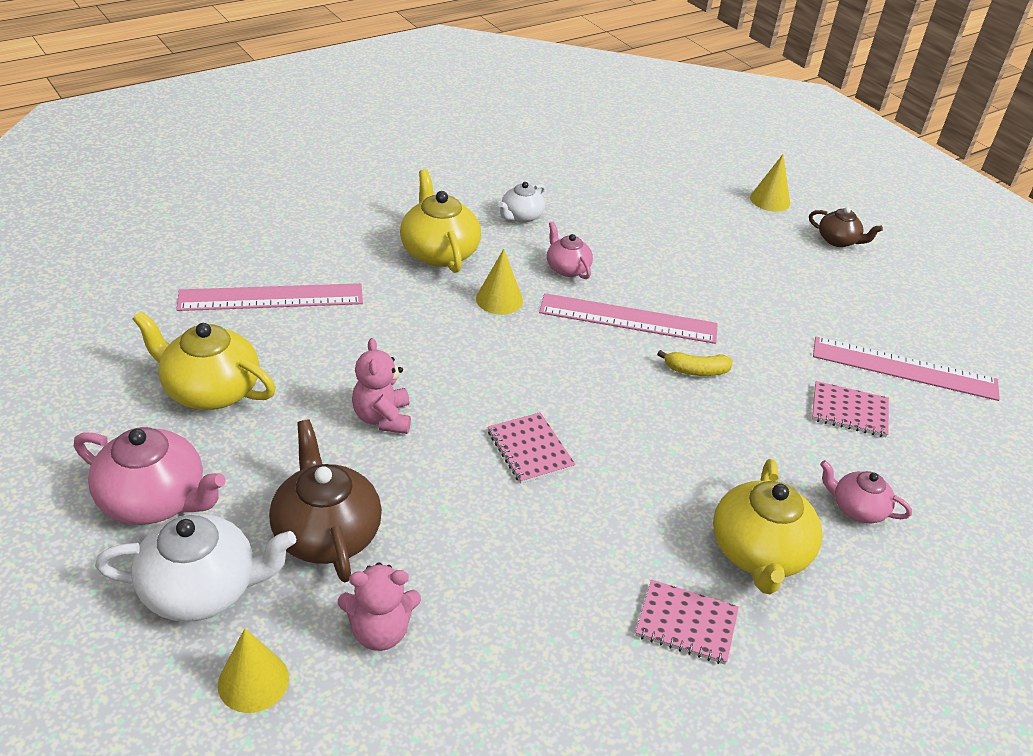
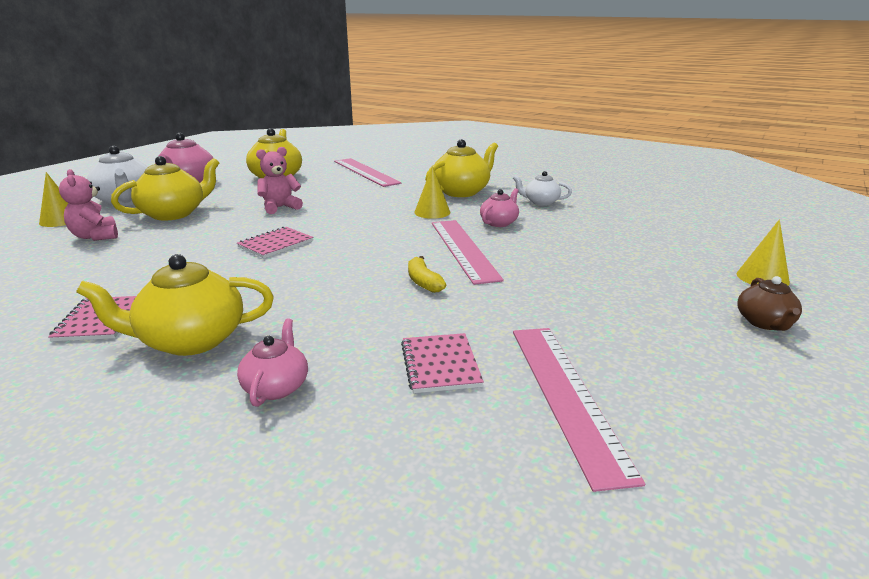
camera: 70 degrees right, 15 degrees down
brown teapot [269,420,382,582] -> yellow teapot [111,156,219,221]

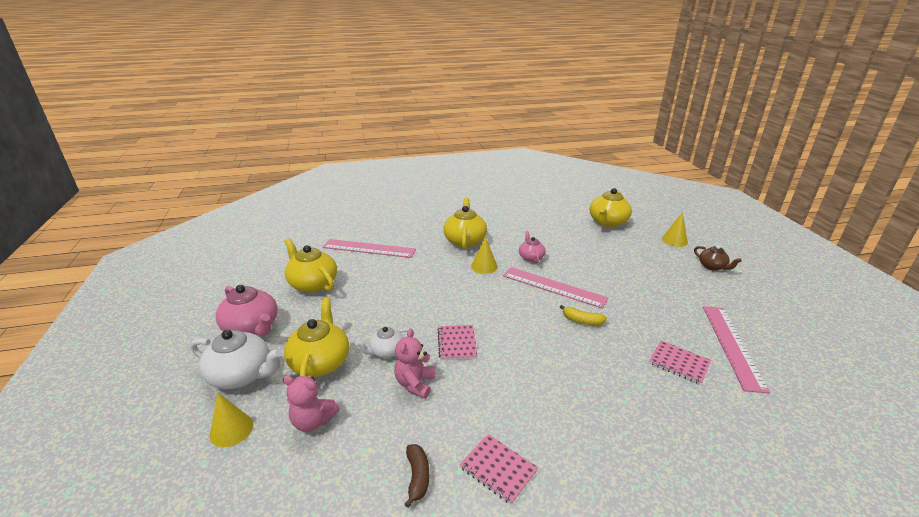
camera: 45 degrees left, 5 degrees up
yellow teapot [76,254,274,356] -> yellow teapot moved to [590,188,632,227]
pink teapot [237,318,308,407] -> none
pink teddy bear [256,147,303,214] -> pink teddy bear moved to [394,329,435,399]
white teapot [513,171,572,206] -> white teapot moved to [356,327,409,358]
pink ruler [513,328,645,492] -> pink ruler turned 60 degrees clockwise [703,306,770,393]
none -> brown banana [404,444,429,508]

